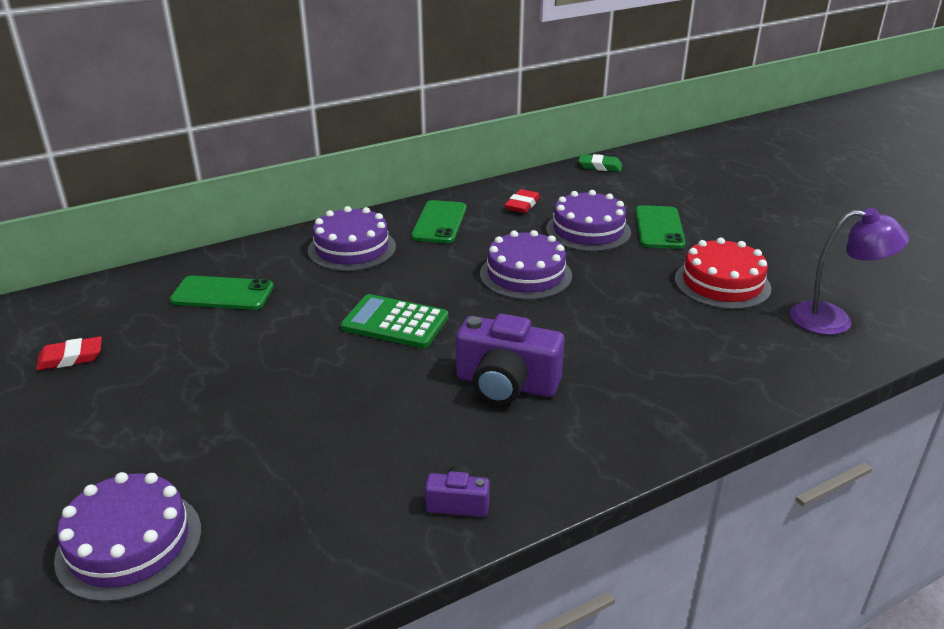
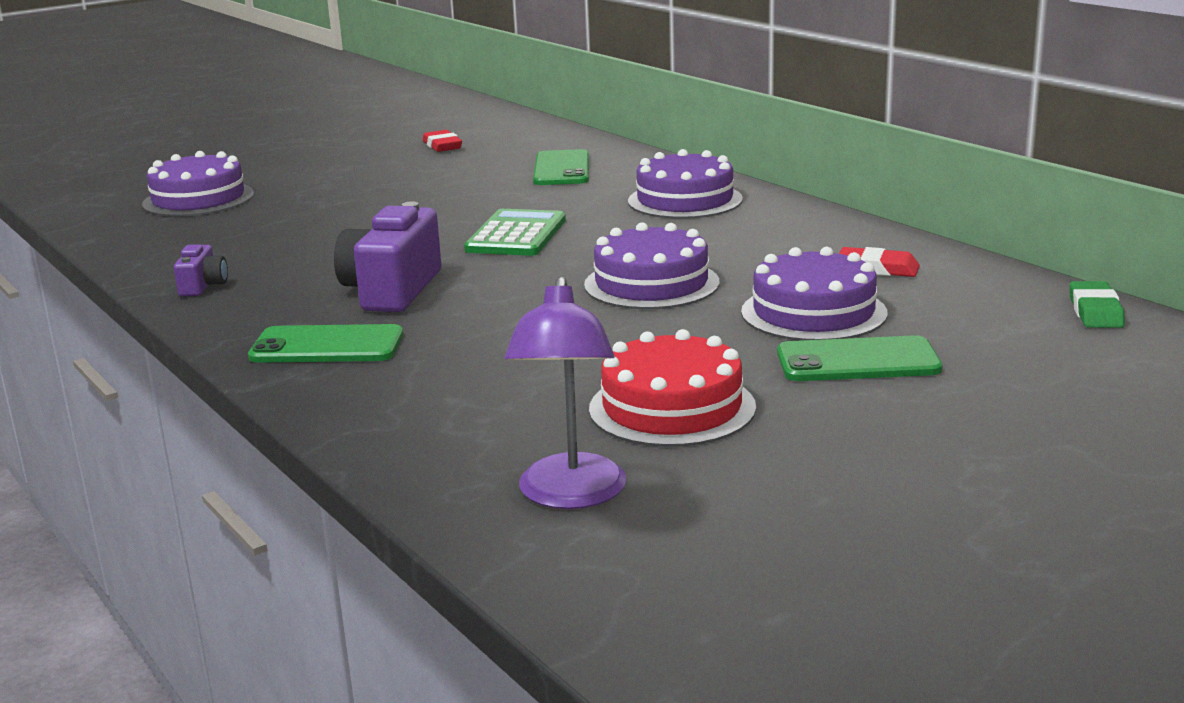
camera: 85 degrees right, 10 degrees down
green phone [411,200,466,243] -> green phone moved to [248,324,403,363]

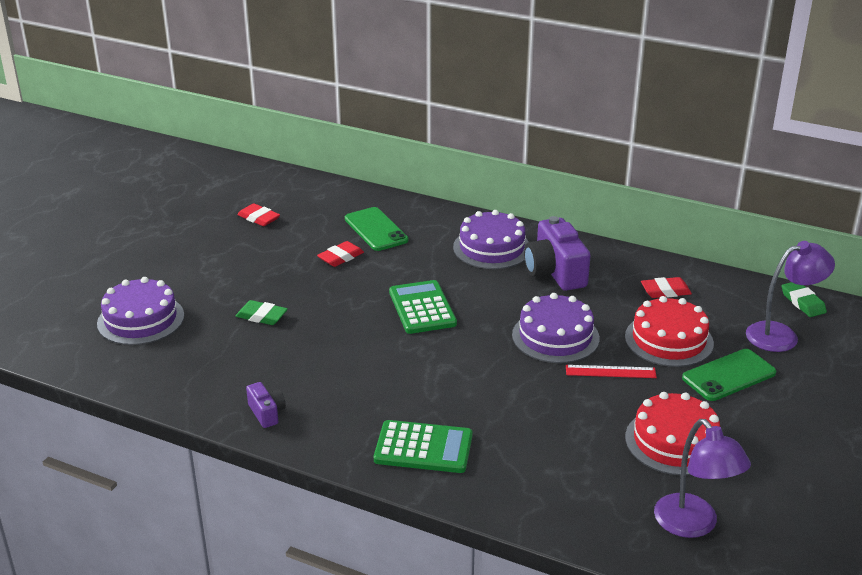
camera: 30 degrees left, 10 degrees up
green phone [248,324,403,363] -> green calculator [374,420,473,473]
purple camera [334,201,441,312] -> purple camera moved to [524,216,591,291]
purple cake [741,247,888,341] -> red cake [625,296,714,367]
none -> green eraser [236,300,288,325]
none -> red eraser [317,241,364,267]
none -> red ruler [566,365,657,378]
none -> purple lamp [746,241,835,352]

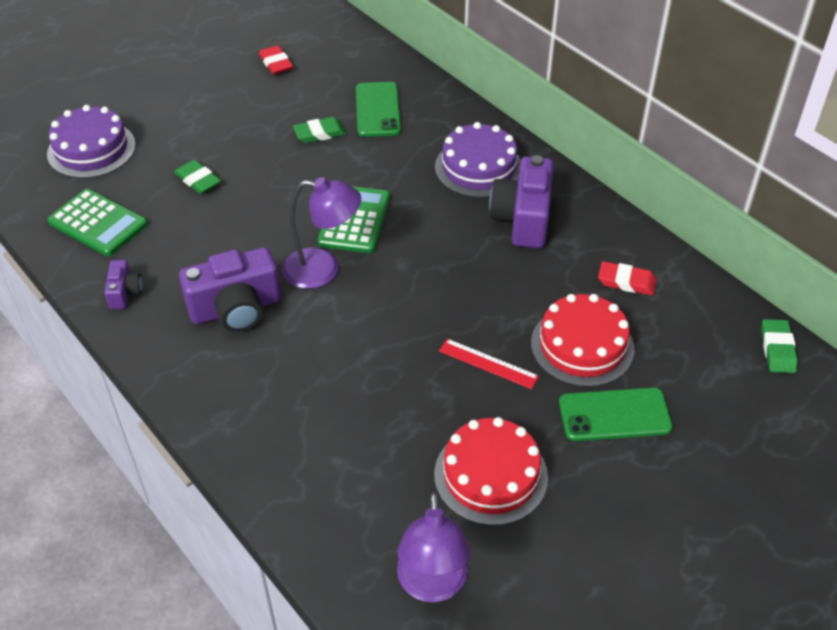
camera: 25 degrees right, 15 degrees up
red eraser [317,241,364,267] -> green eraser [293,117,346,143]
green calculator [374,420,473,473] -> green calculator moved to [48,189,148,256]
purple cake [512,293,600,363] -> none
purple lamp [746,241,835,352] -> purple lamp moved to [282,177,361,289]
none -> purple camera [179,247,281,332]

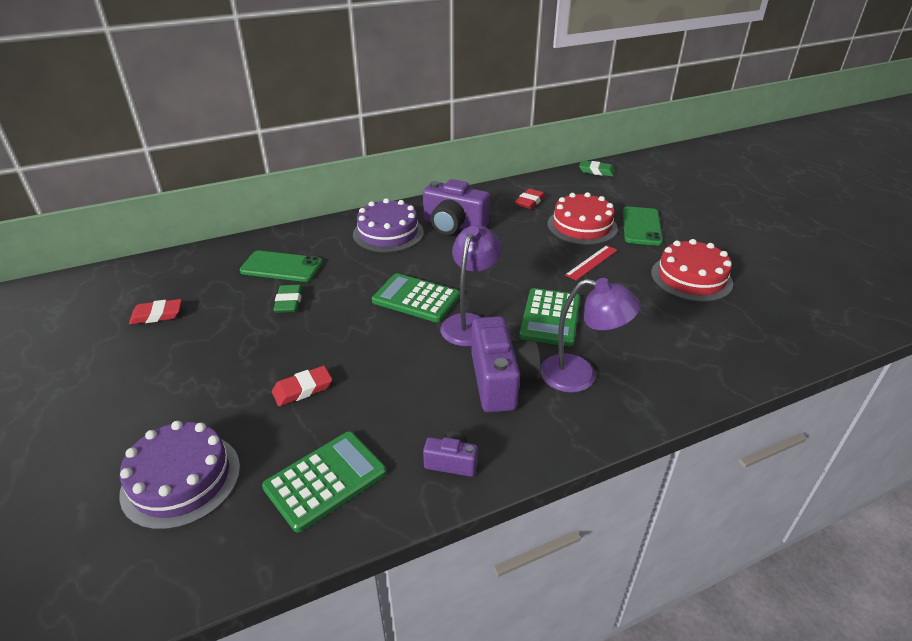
camera: 75 degrees left, 10 degrees down
green eraser [174,160,221,194] -> red eraser [272,366,332,406]
purple lamp [397,492,471,602] -> purple lamp moved to [540,278,641,393]
none -> green calculator [519,288,580,347]

